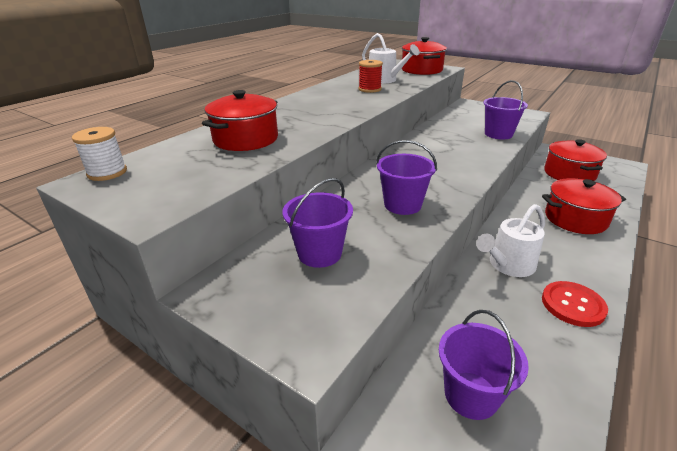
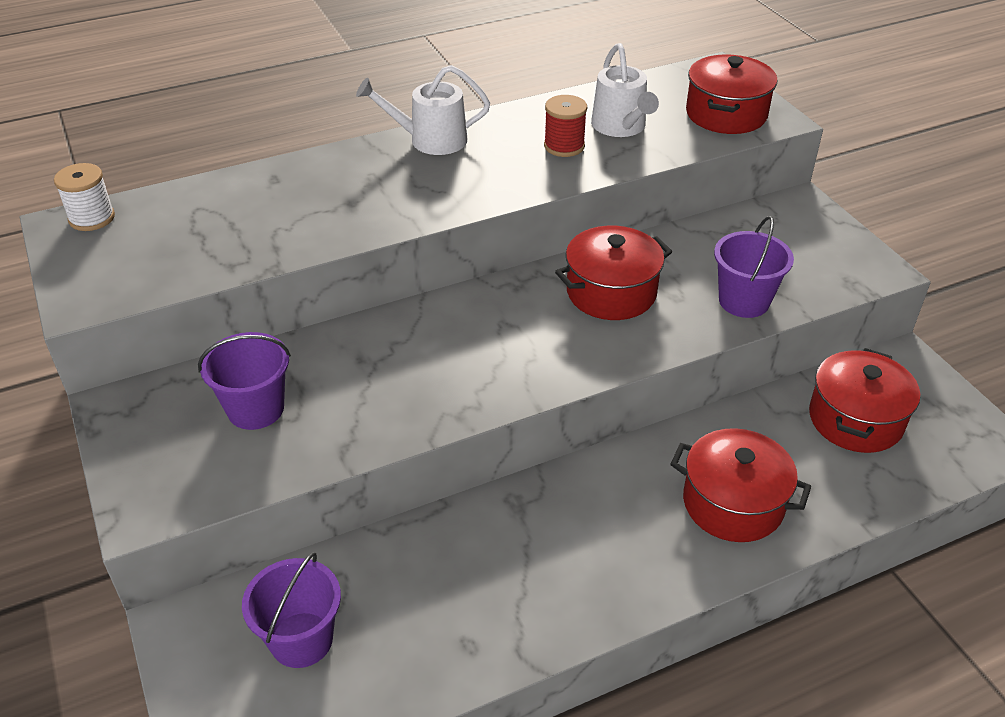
camera: 30 degrees right, 10 degrees up
red pot [202,90,278,151] -> red pot moved to [555,226,672,320]
purple bucket [376,140,437,215] -> none
white watering can [476,204,545,277] -> white watering can moved to [356,65,490,155]
red button [542,281,608,327] -> none

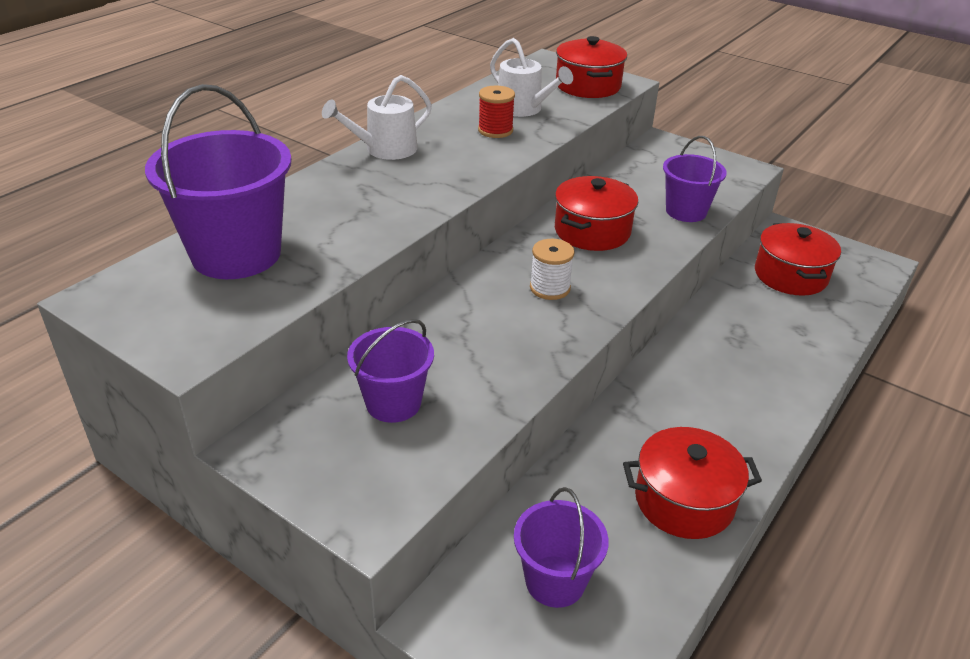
camera: 30 degrees left, 5 degrees down
white spool [54,163,115,231] -> white spool moved to [530,239,575,300]
red pot [671,428,811,542] -> red pot moved to [623,427,762,539]
none -> purple bucket [145,84,292,279]

